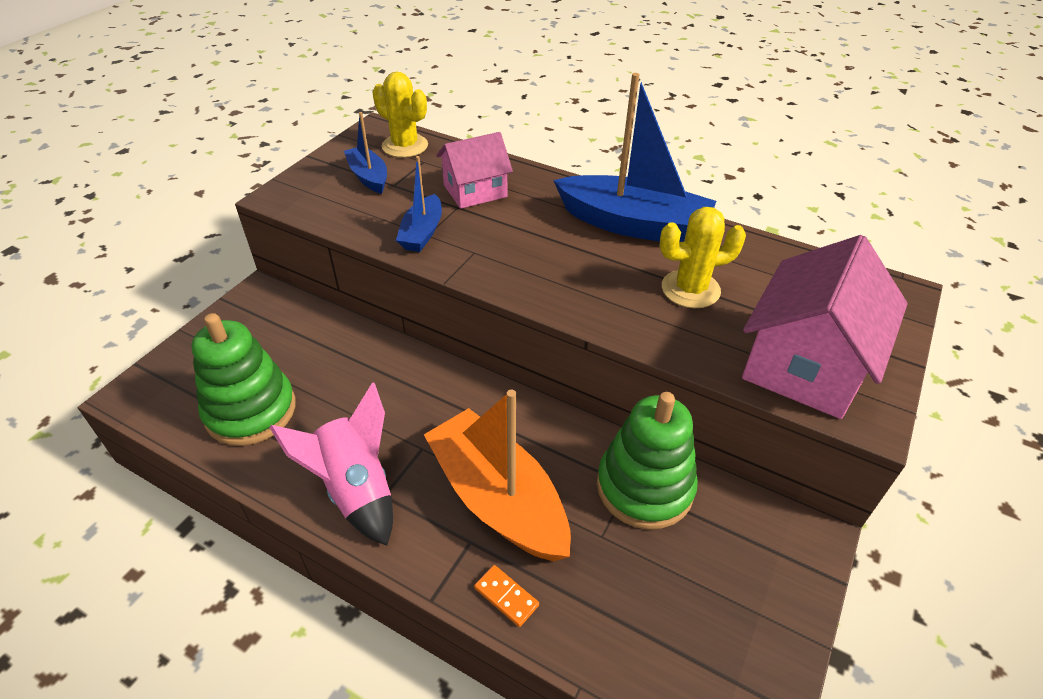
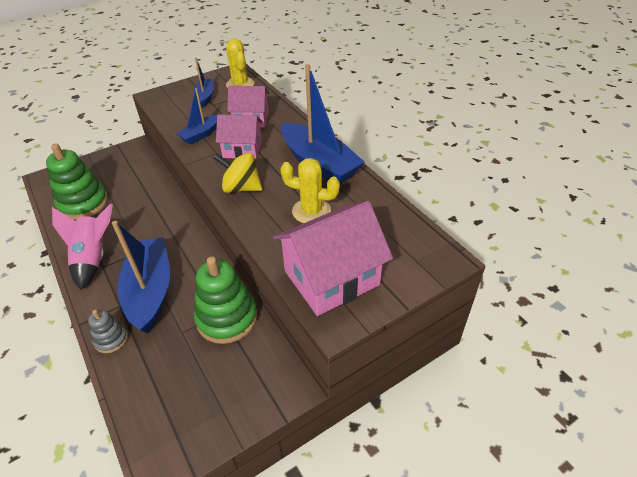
camera: 30 degrees right, 0 degrees up
orange boat [424,390,571,561] -> blue boat [112,221,170,333]
orange domino [474,565,539,627] -> grey stacking toy [88,309,128,353]
none -> yellow spinning top [214,153,262,193]
none -> pink house [216,114,263,159]

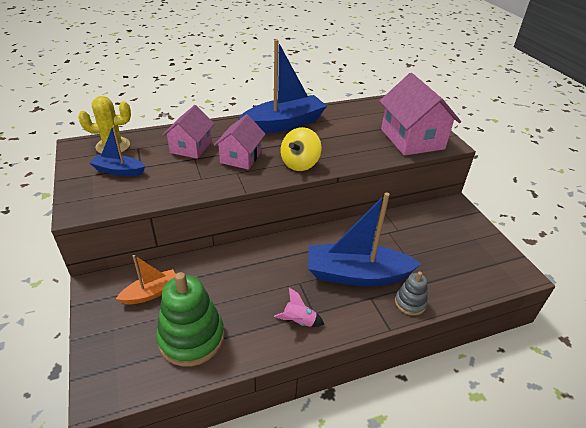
camera: 80 degrees left, 5 degrees down
pink rocket [52,203,113,290] -> pink rocket [274,288,325,327], size x0.52
blue boat [177,88,217,144] -> none
green stacking toy [194,256,257,344] -> none
yellow cactus [280,158,340,223] -> none
none -> orange boat [116,255,176,304]

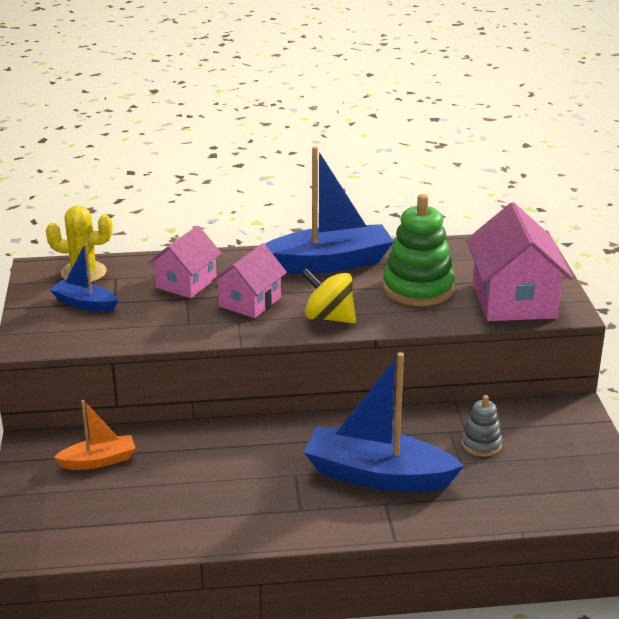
camera: 15 degrees right, 10 degrees down
green stacking toy [156,272,224,367] -> green stacking toy moved to [383,194,455,306]
pink rocket [274,288,325,327] -> none
yellow spinning top [281,127,321,171] -> yellow spinning top turned 75 degrees clockwise [301,268,356,323]
grey stacking toy [395,271,428,316] -> grey stacking toy moved to [461,395,503,457]

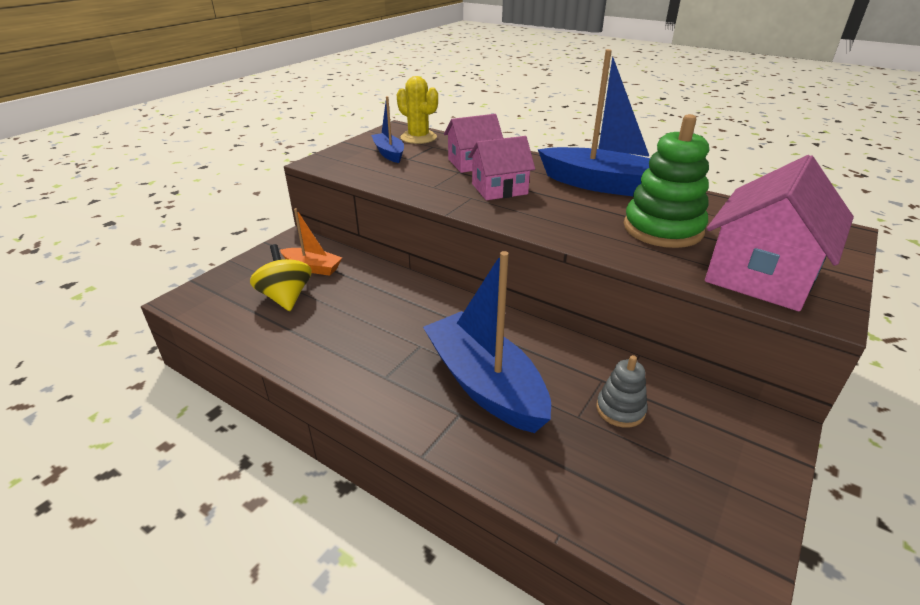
camera: 40 degrees right, 5 degrees up
yellow spinning top [301,268,356,323] -> yellow spinning top moved to [250,244,312,311]

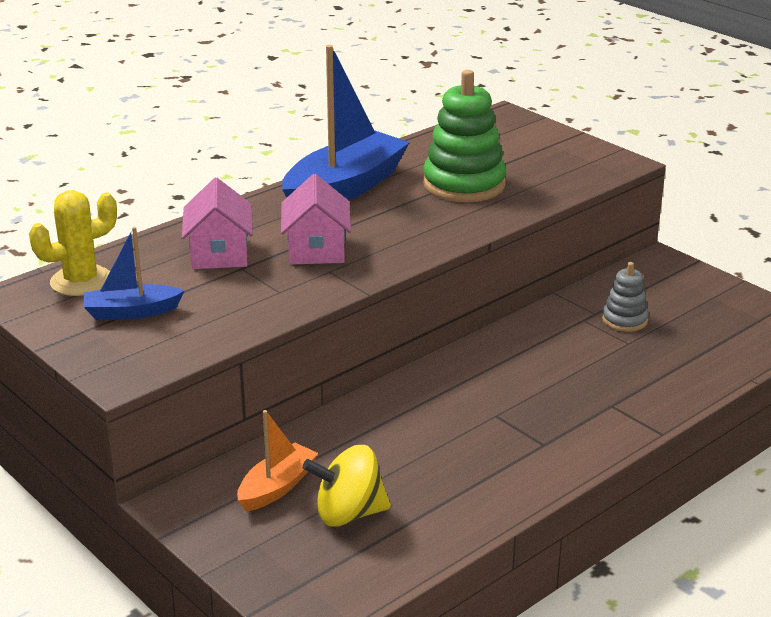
camera: 75 degrees left, 5 degrees down
blue boat [423,251,551,433] -> none
pink house [705,155,854,311] -> none

